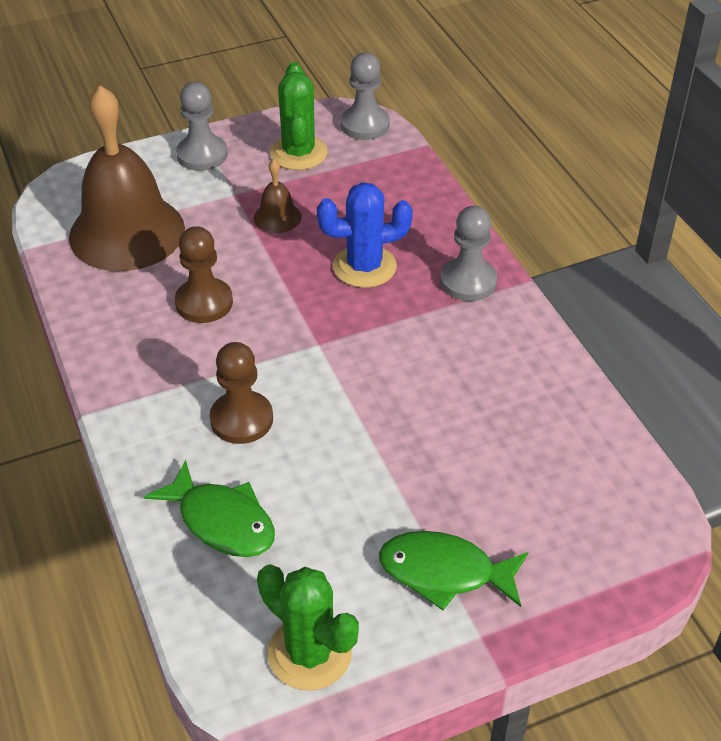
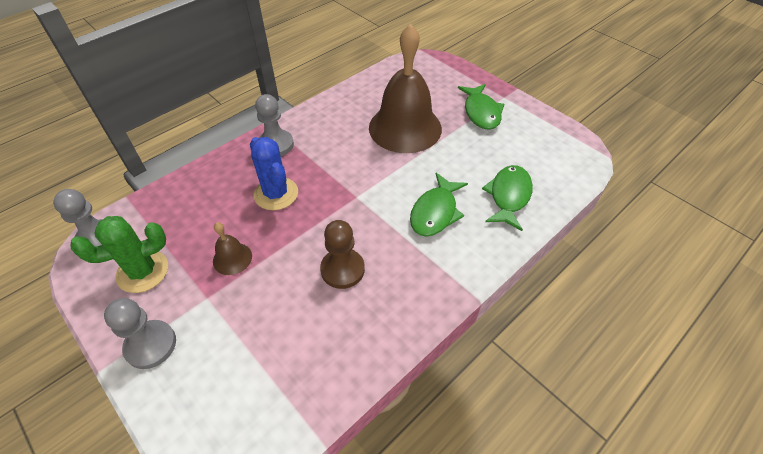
camera: 110 degrees left, 5 degrees up
brown bell [69,85,185,271] -> brown bell moved to [369,24,442,153]
brown pawn [210,342,273,444] -> green fish [410,173,468,236]
green cactus [257,564,359,691] -> none

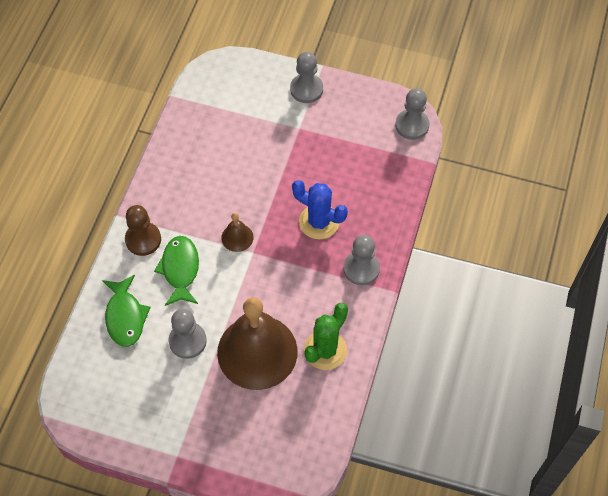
camera: 150 degrees right, 10 degrees up
green cactus [71,216,168,293] -> green cactus moved to [304,303,348,370]
brown bell [213,222,252,275] -> brown bell moved to [221,213,254,252]
brown pawn [320,220,365,289] -> brown pawn moved to [125,205,161,256]
green fish [458,84,505,130] -> none
none -> grey pawn [169,309,207,359]

